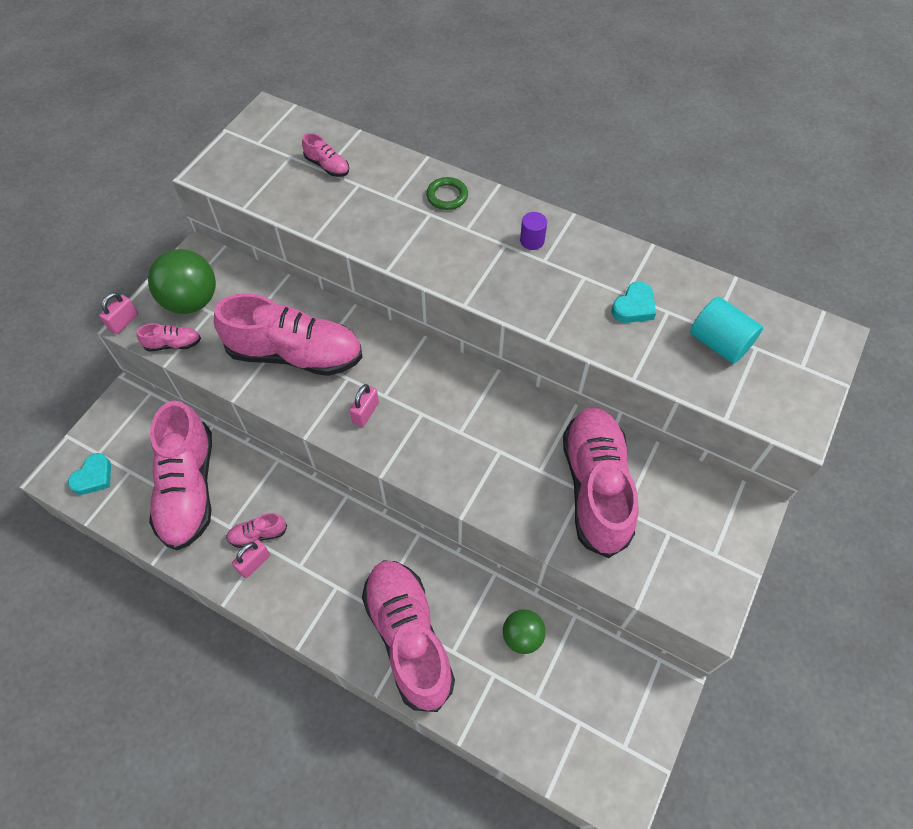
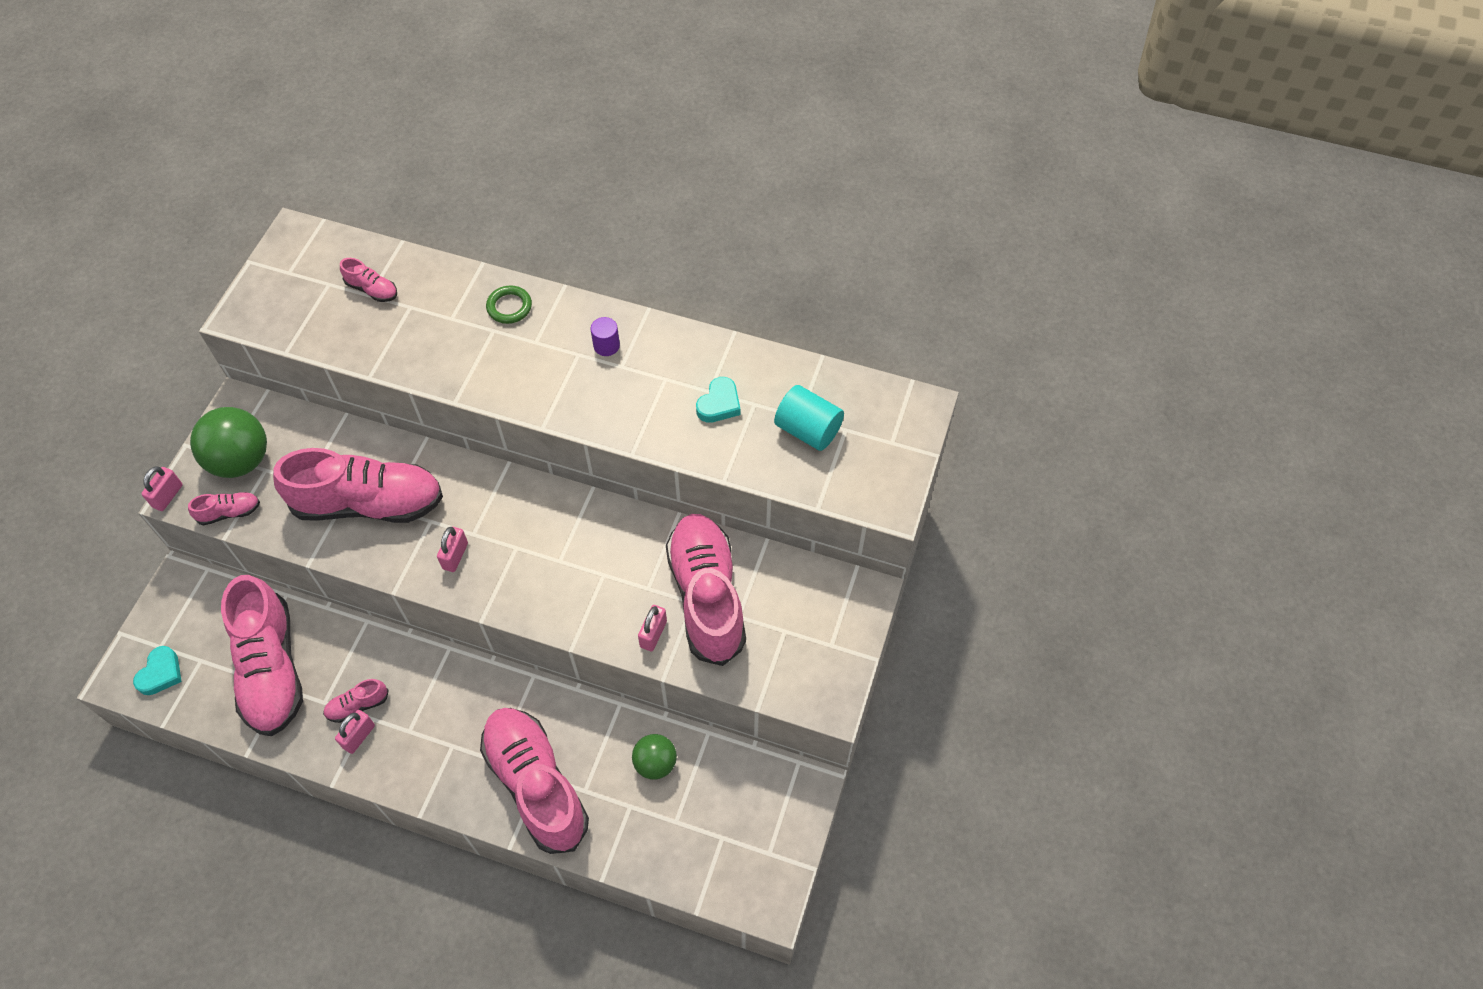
camera: 10 degrees left, 0 degrees up
none -> pink padlock [638,605,667,651]

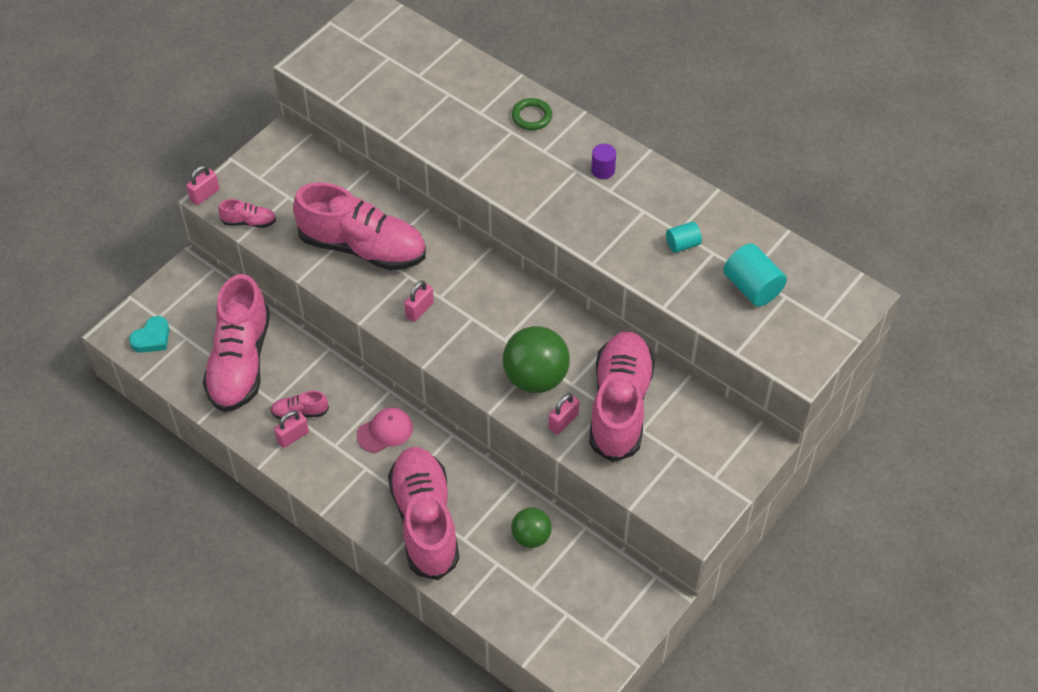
camera: 20 degrees right, 5 degrees down
green ball [190,407,267,478] -> green ball moved to [503,326,570,393]
pink shoe [340,258,397,302] -> none
turquoise heart [696,377,740,423] -> turquoise cylinder [666,221,702,253]
none -> pink cap [357,408,413,453]

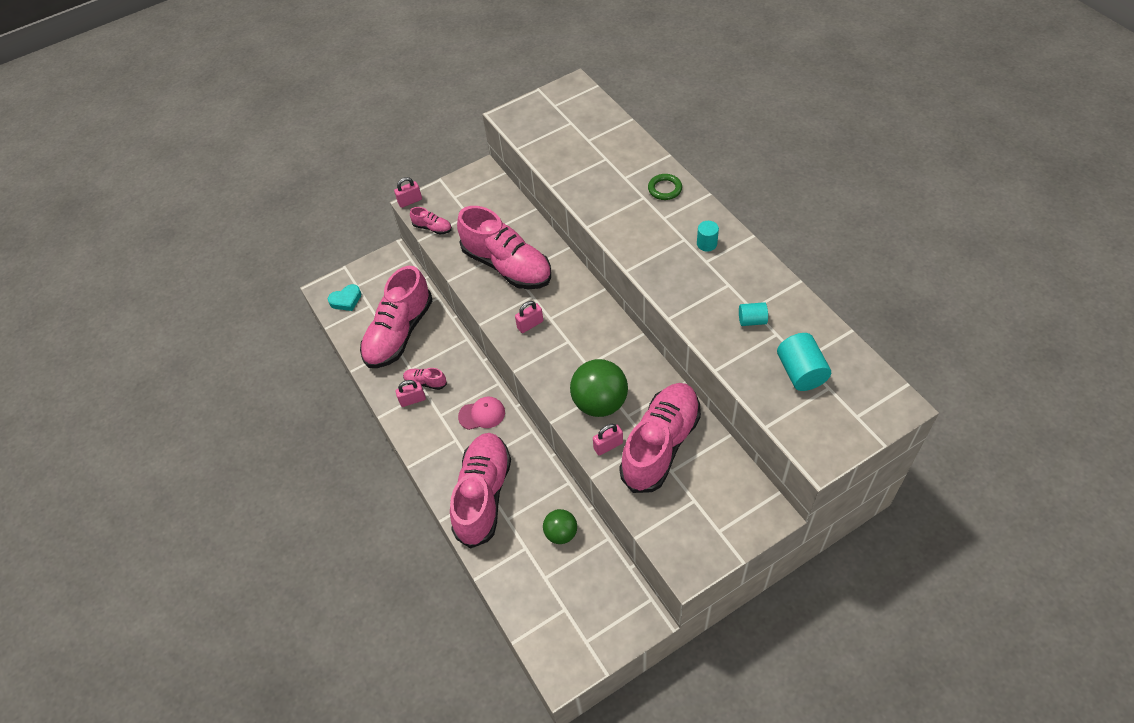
camera: 25 degrees right, 0 degrees up
purple cylinder [591,144,616,179] -> turquoise cylinder [697,221,719,252]

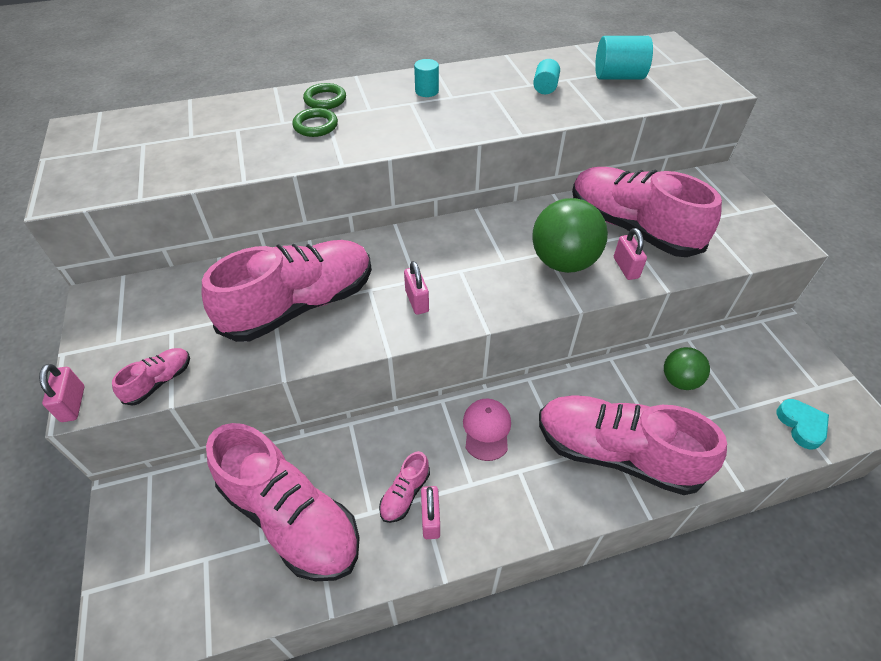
camera: 80 degrees left, 5 degrees down
turquoise heart [328,284,361,311] -> turquoise heart moved to [777,399,829,450]
none -> green ring [292,108,338,137]

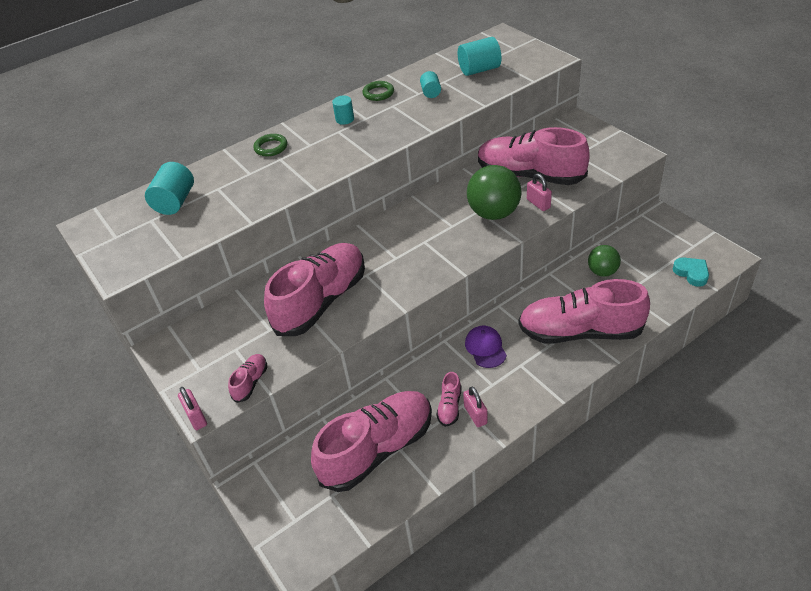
camera: 15 degrees left, 5 degrees down
pink shoe [206,423,360,581] -> pink shoe turned 60 degrees counterclockwise [311,391,432,492]
green ring [292,108,338,137] -> green ring moved to [362,81,394,101]
pink padlock [404,261,429,315] -> none
pink cap [463,399,511,461] -> purple cap [465,326,507,368]
none -> turquoise cylinder [145,162,194,215]

